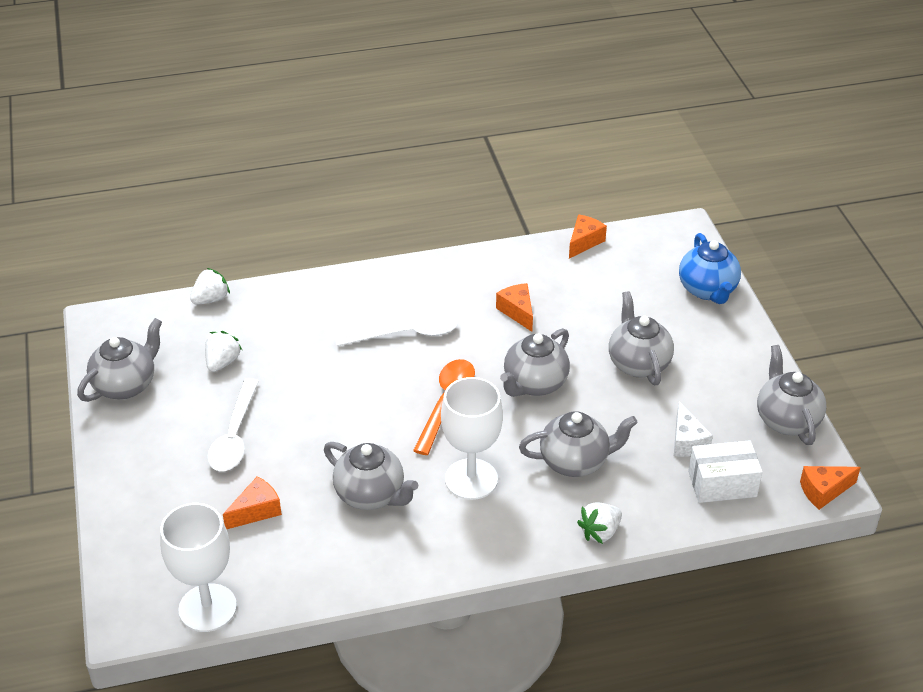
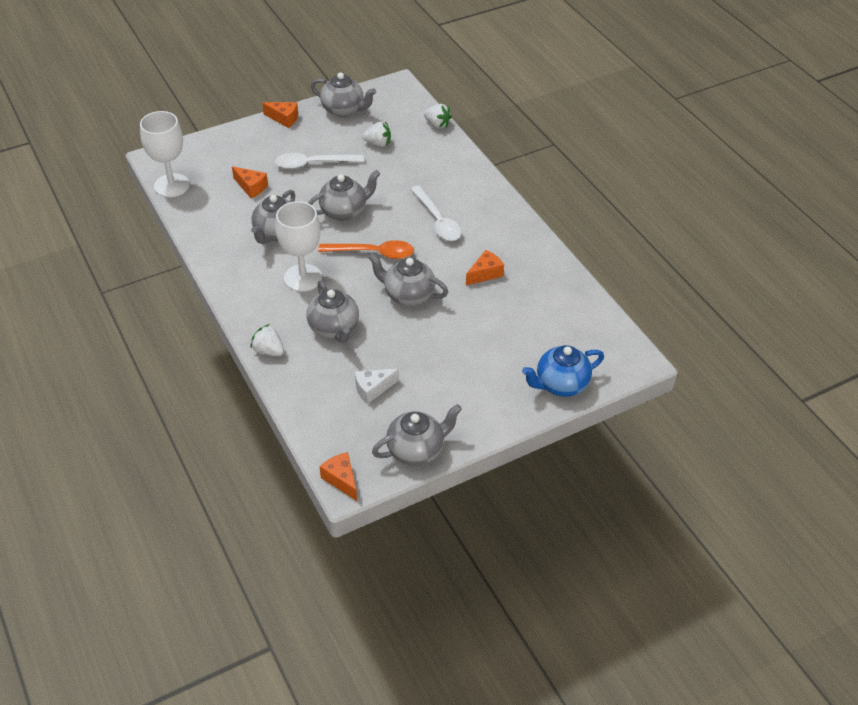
camera: 75 degrees right, 5 degrees up
orange cheese [569,214,607,259] -> orange cheese moved to [262,102,298,128]
grey teapot [609,291,674,385] -> grey teapot moved to [308,170,380,221]
white box [688,440,762,503] -> none

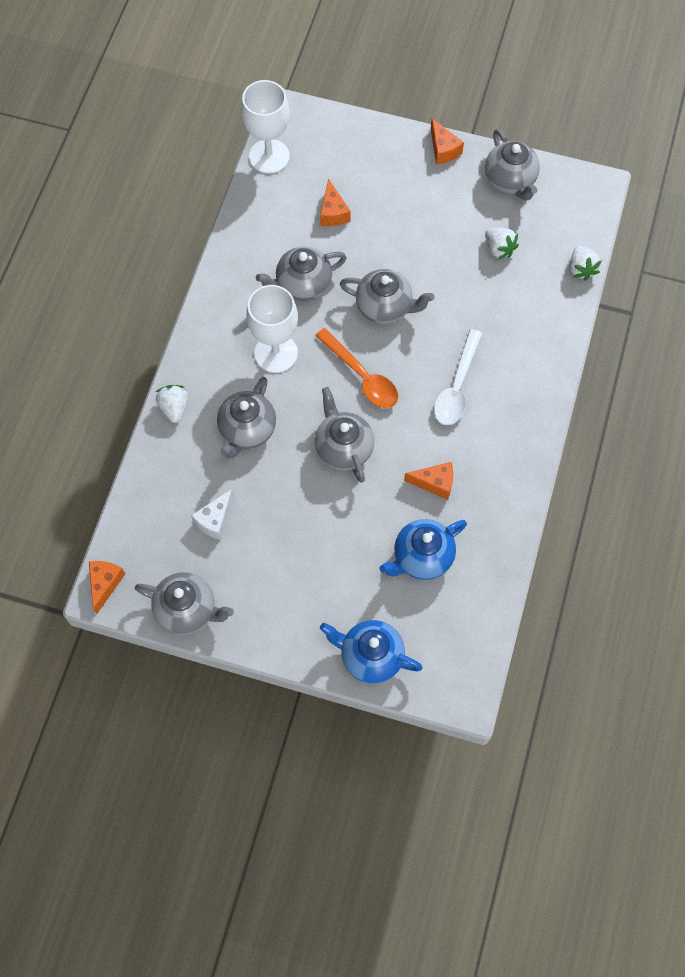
camera: 45 degrees right, 20 degrees up
white spoon [275,153,364,169] -> none
white cheese [355,369,399,404] -> white cheese turned 75 degrees counterclockwise [191,489,233,540]
none -> blue teapot [380,519,467,580]

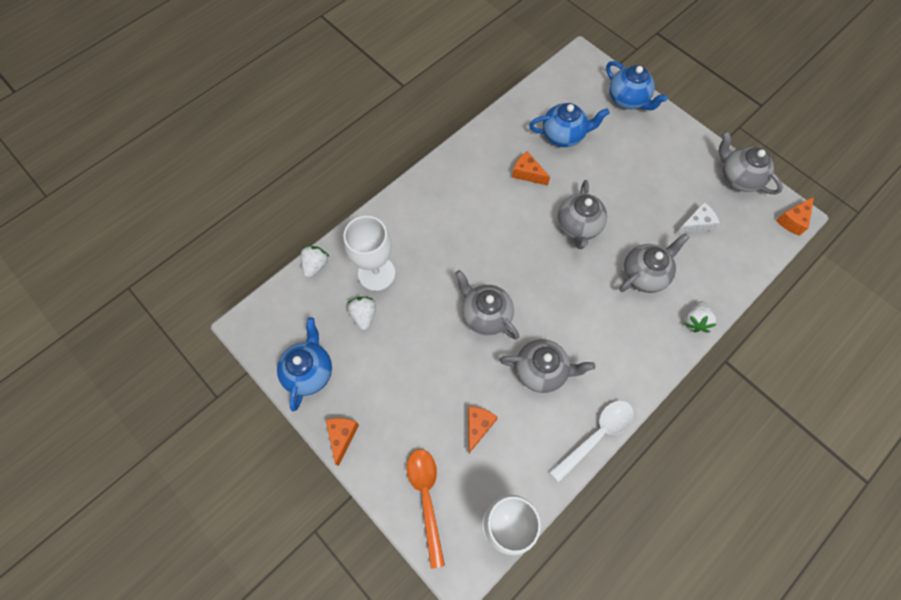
camera: 150 degrees left, 0 degrees up
white goblet [246,285,298,373] -> white goblet moved to [343,216,395,291]
orange spoon [315,328,398,408] -> orange spoon moved to [407,449,445,569]
white spoon [434,329,482,425] -> white spoon moved to [550,400,634,482]
grey teapot [485,129,540,201] -> blue teapot [277,317,332,411]

